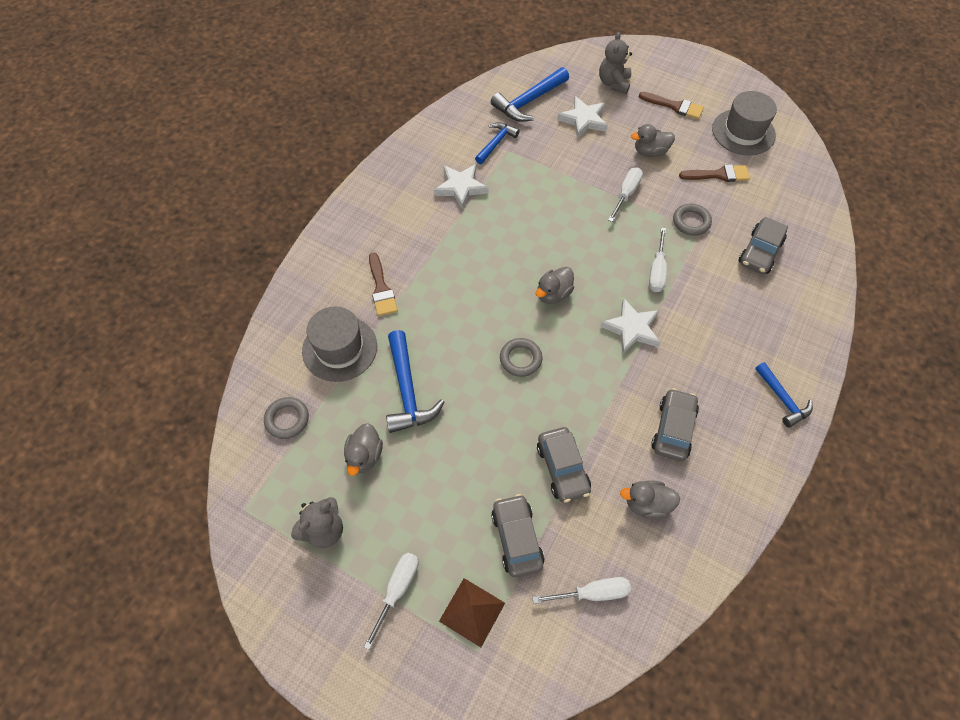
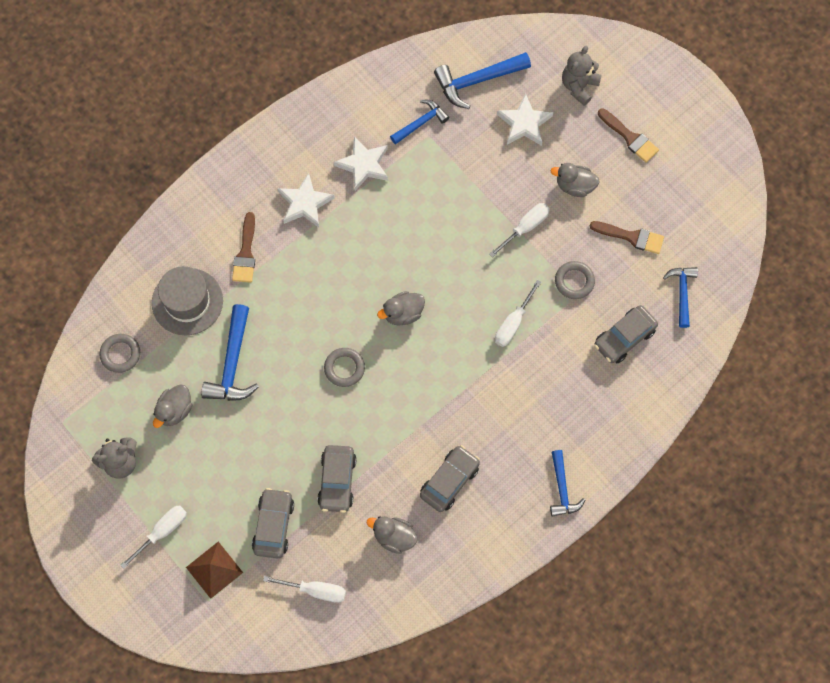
camera: 20 degrees right, 10 degrees up
white star [600,298,660,354] -> white star moved to [278,173,335,227]
grey hat [712,91,777,155] -> none
none -> blue hammer [663,267,698,328]

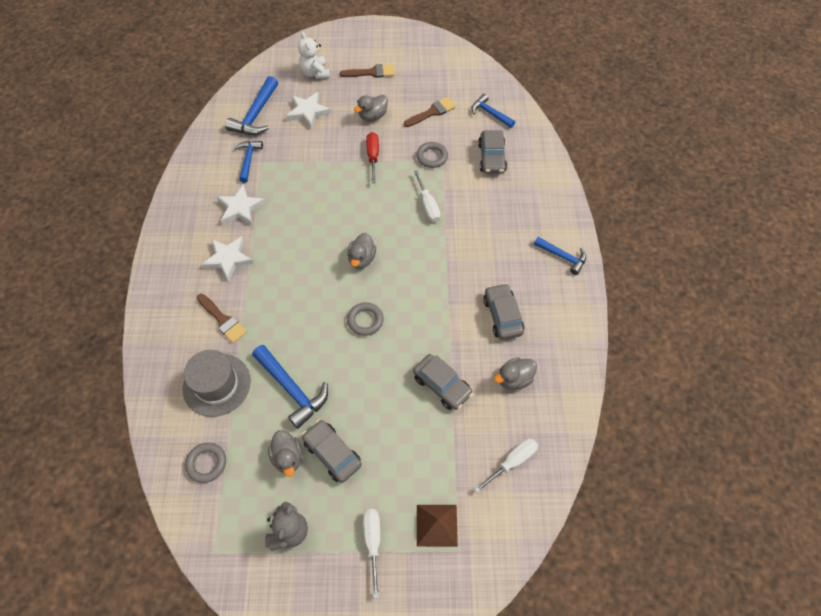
camera: 50 degrees left, 10 degrees down
grey car [252,488,294,558] -> grey car moved to [302,420,362,483]
white screwdriver [489,203,550,257] -> red screwdriver [366,132,379,183]
grey teddy bear [562,46,602,106] -> white teddy bear [298,32,330,79]

